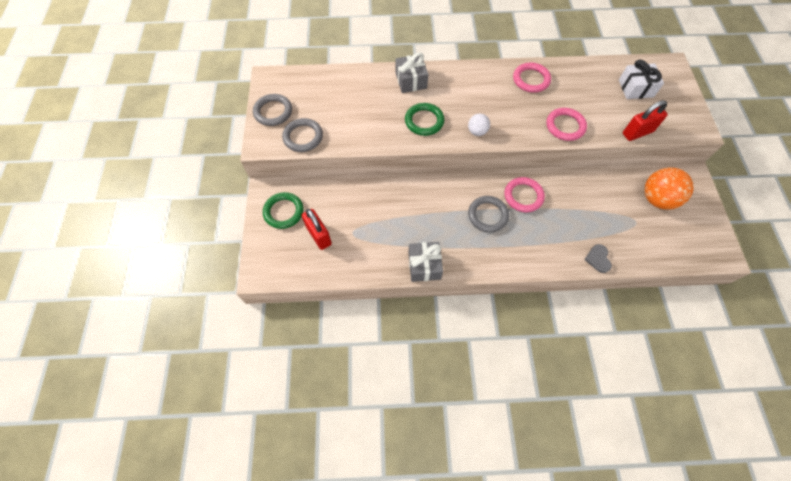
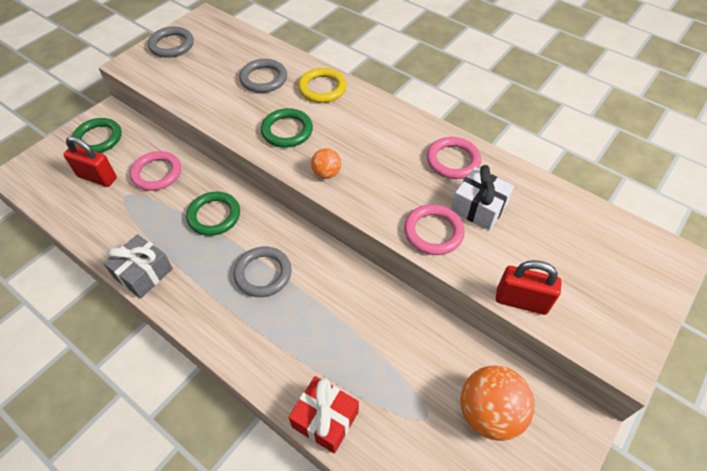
camera: 40 degrees right, 10 degrees down
grey ring [282,118,323,152] -> grey ring moved to [239,59,287,93]
red padlock [302,209,332,250] -> red padlock turned 75 degrees counterclockwise [63,136,117,187]
grey gift [395,52,428,93] -> yellow ring [298,68,347,103]
white ball [468,114,490,136] -> orange ball [311,148,341,179]
pink ring [505,177,545,213] -> pink ring moved to [130,151,181,191]
grey heart [584,244,612,273] -> red gift [288,376,359,454]
white gift [619,60,664,99] -> white gift moved to [451,165,514,230]
none -> green ring [186,192,240,236]

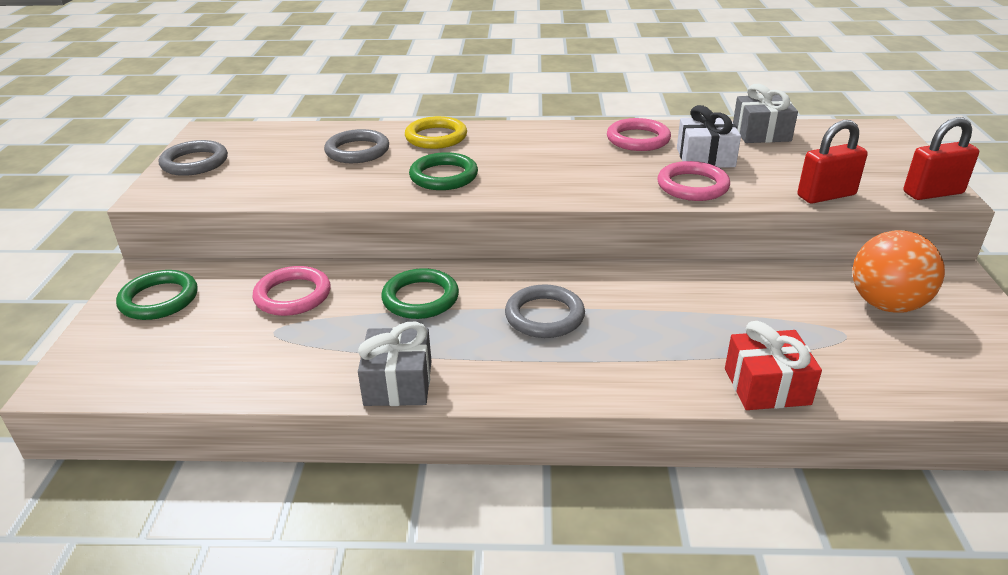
camera: 35 degrees left, 20 degrees down
red padlock [63,136,117,187] -> red padlock moved to [904,117,979,200]
orange ball [311,148,341,179] -> none
none -> grey gift [733,84,798,143]

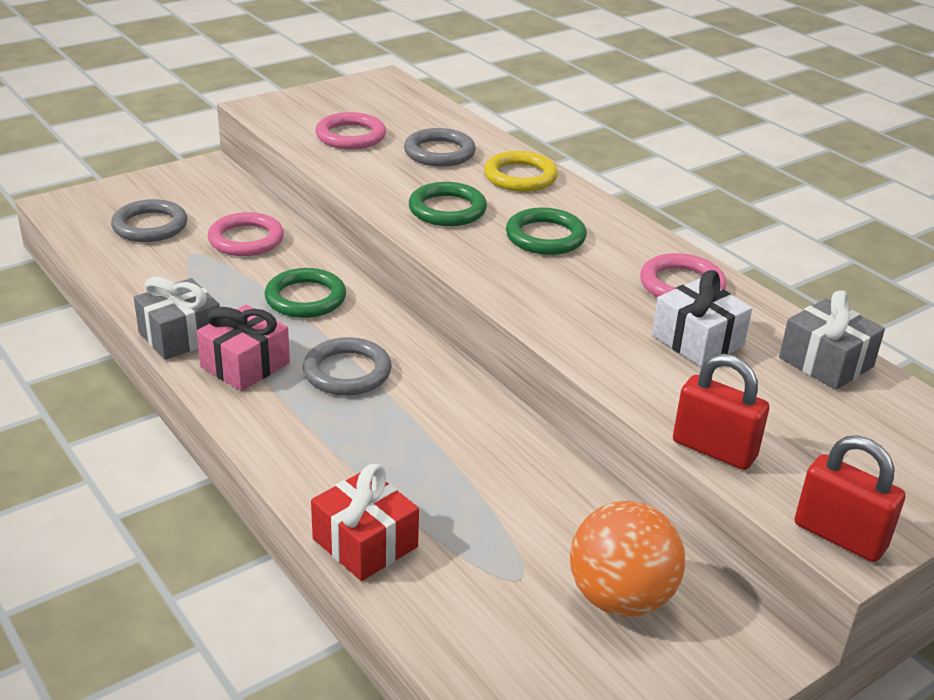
camera: 50 degrees right, 0 degrees up
green ring [116,270,198,320] -> green ring moved to [506,208,587,255]
grey ring [159,140,228,176] -> grey ring moved to [111,199,187,242]
pink ring [657,161,730,201] -> pink ring moved to [315,112,386,149]
none -> pink gift [197,305,290,391]

